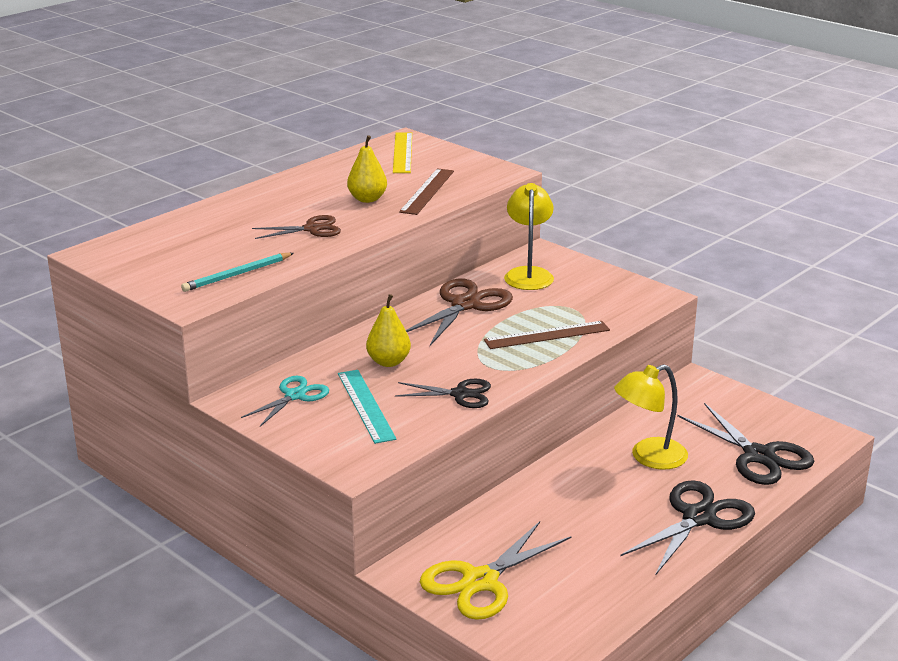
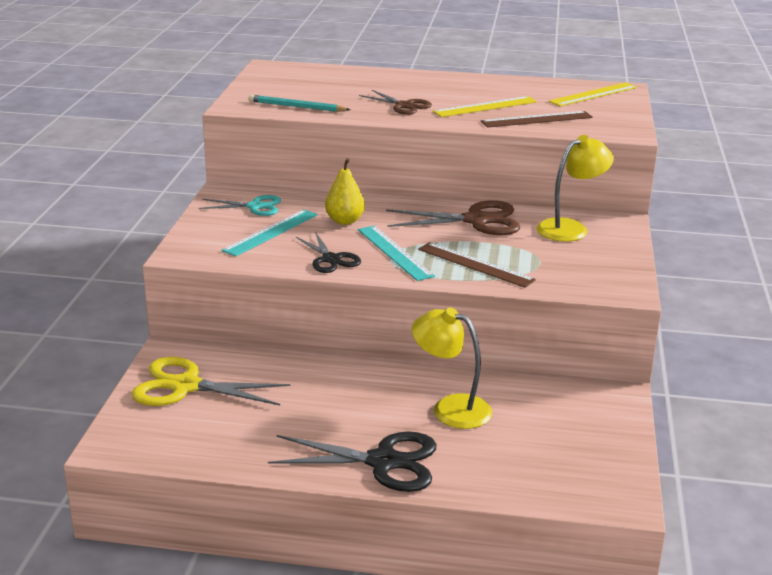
camera: 55 degrees right, 0 degrees up
yellow pear [347,135,387,203] -> yellow ruler [433,96,537,117]
black scissors [677,403,815,485] -> none
none -> turquoise ruler [358,226,435,281]

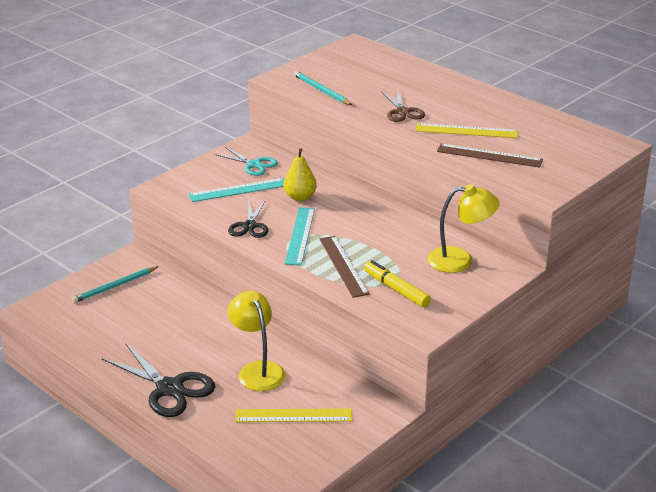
camera: 35 degrees right, 5 degrees up
yellow scissors [131,357,290,406] -> turquoise pencil [72,266,159,303]
brown scissors [386,200,520,235] -> none
yellow ruler [548,82,637,106] -> yellow ruler moved to [235,409,352,422]
none -> yellow marker [364,260,431,307]

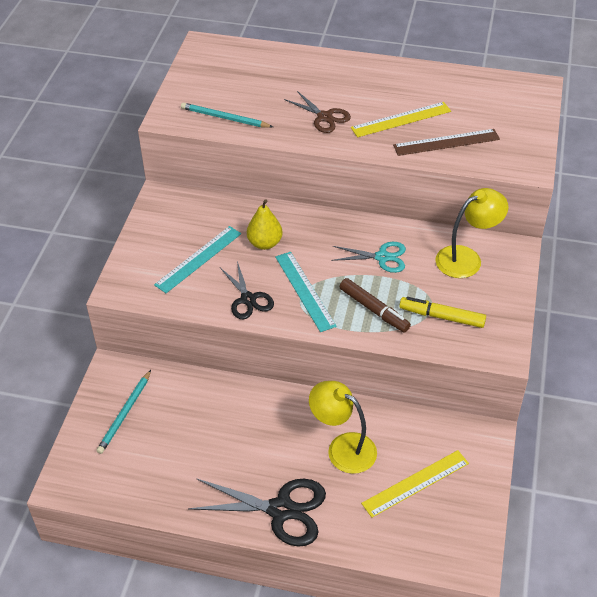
camera: 30 degrees left, 15 degrees up
turquoise scissors [214,147,278,176] -> turquoise scissors moved to [331,242,406,273]
brown ruler [320,236,369,298] -> brown marker [340,278,411,332]

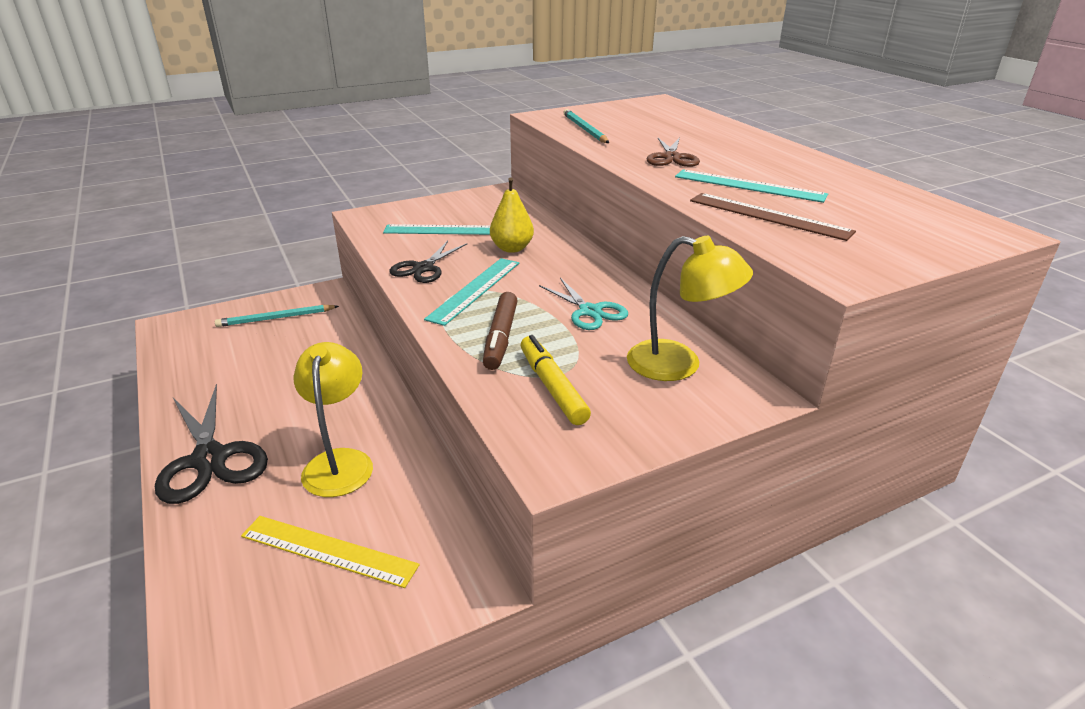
camera: 50 degrees right, 15 degrees down
yellow ruler [351,102,451,137] -> turquoise ruler [675,169,828,203]

